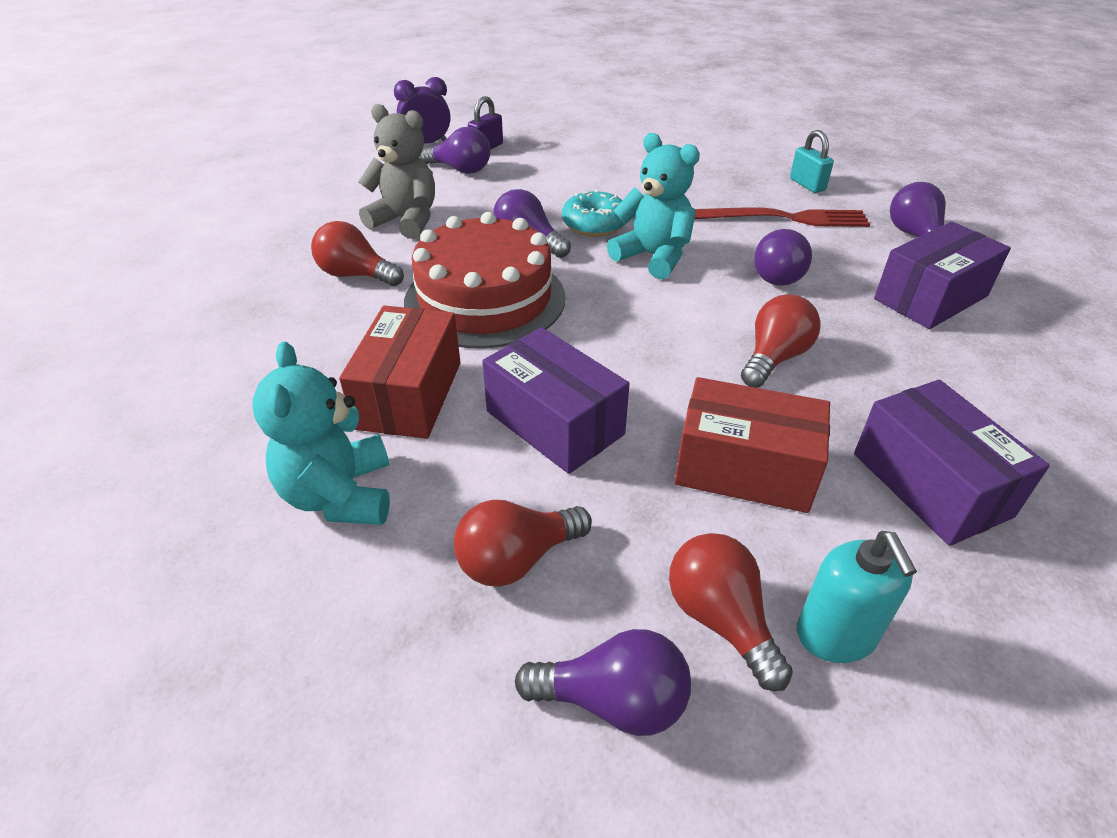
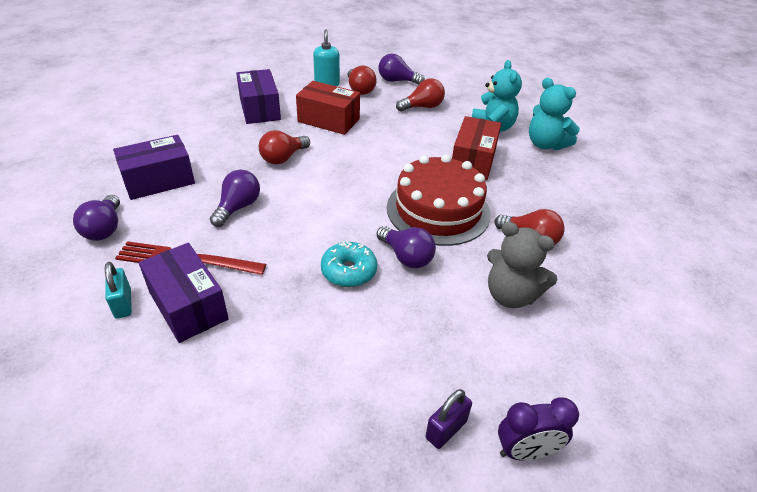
camera: 175 degrees left, 0 degrees up
purple light bulb [420,127,491,174] -> none
purple box [482,327,630,474] -> purple box moved to [139,243,229,343]
turquoise teddy bear [607,133,700,279] -> turquoise teddy bear moved to [529,78,580,150]

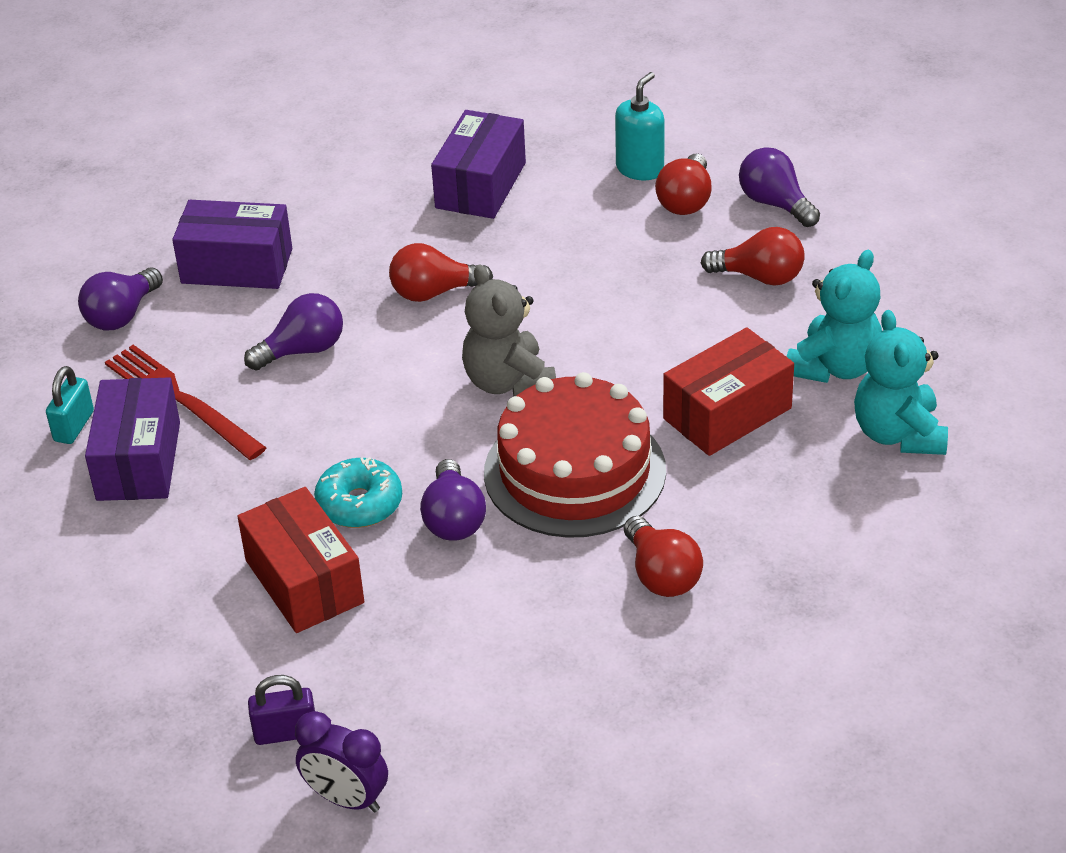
camera: 40 degrees right, 0 degrees up
red box [296,81,360,135] -> red box moved to [237,487,364,633]
grey teddy bear [487,222,557,308] -> grey teddy bear moved to [462,264,556,396]

